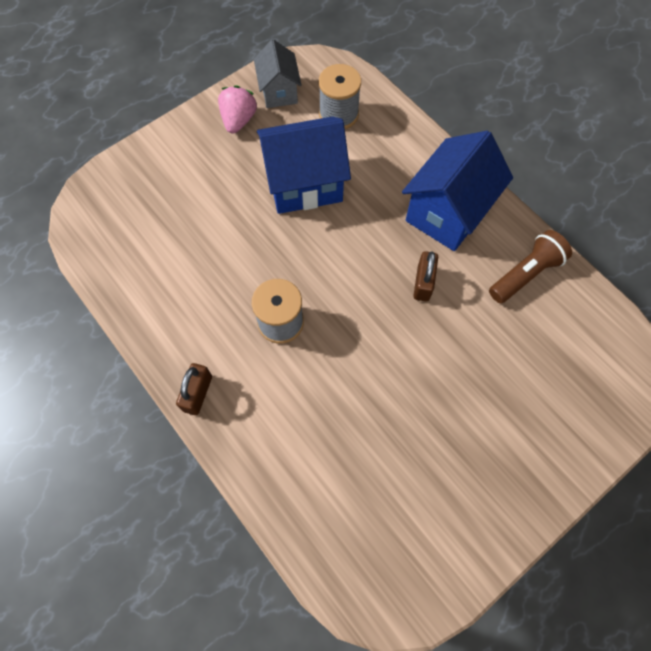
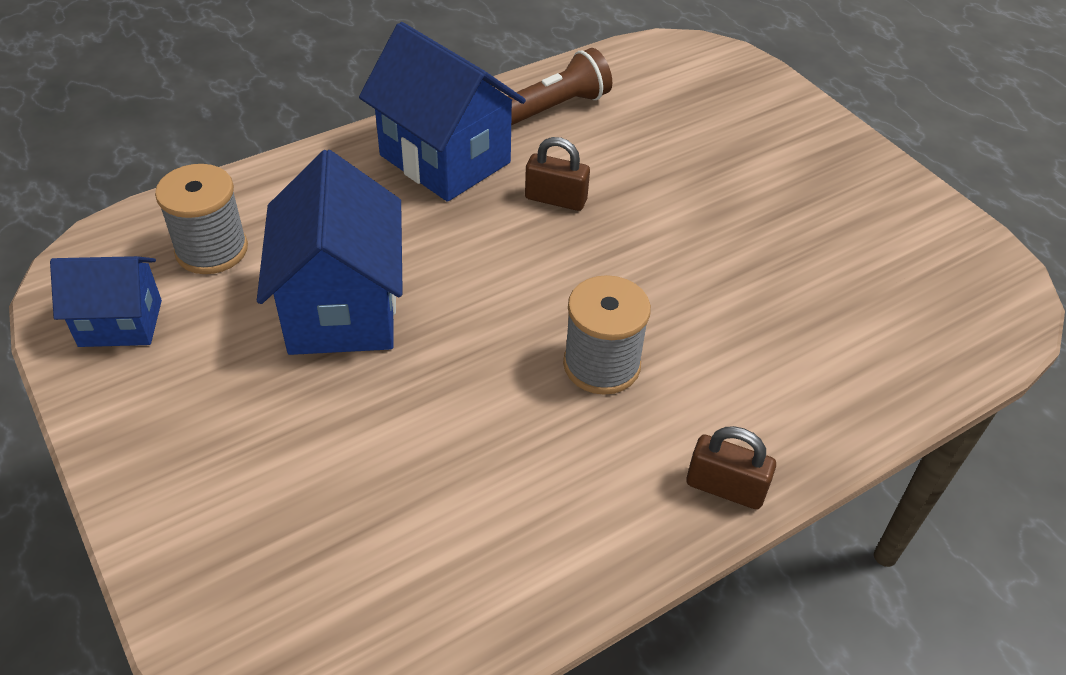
camera: 85 degrees left, 20 degrees down
pink strawberry [218,85,257,134] -> none
grey house [254,39,302,108] -> blue house [50,256,162,347]
brown flashlight [489,230,572,303] -> brown flashlight turned 90 degrees clockwise [508,48,612,125]

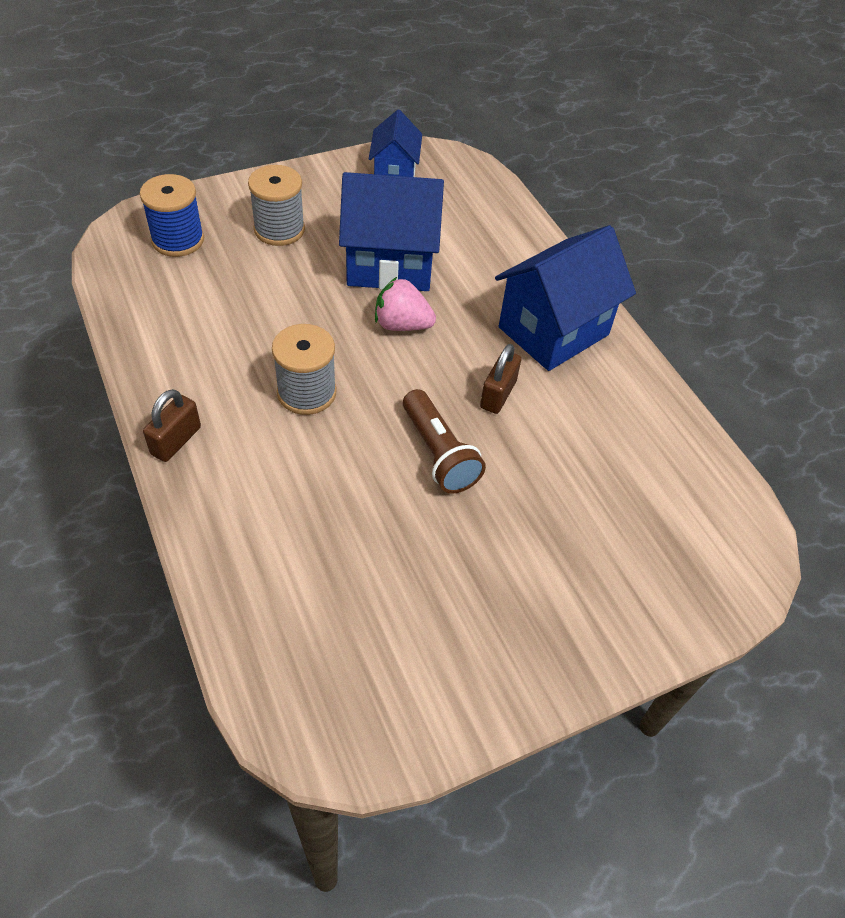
camera: 95 degrees right, 5 degrees up
grey spool [155,164,248,274] -> grey spool moved to [248,165,305,246]
brown flashlight [508,48,612,125] -> brown flashlight moved to [403,389,486,494]
none -> blue spool [140,174,204,257]
none -> pink strawberry [375,277,436,331]

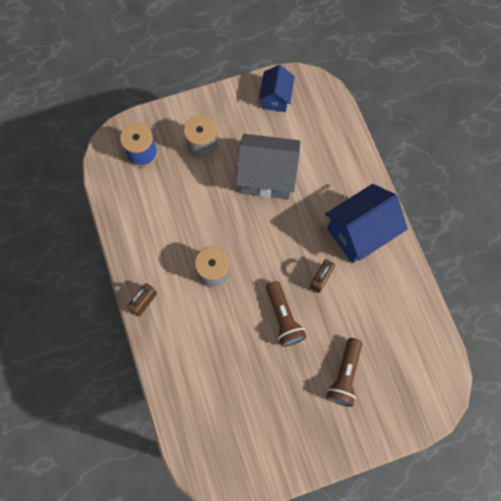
camera: 10 degrees right, 20 degrees up
blue house [339,172,444,291] -> grey house [236,134,300,200]
pink strawberry [375,277,436,331] -> none
none -> brown flashlight [326,338,362,407]

